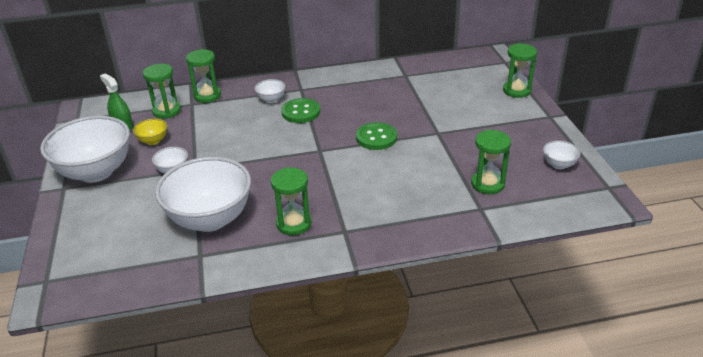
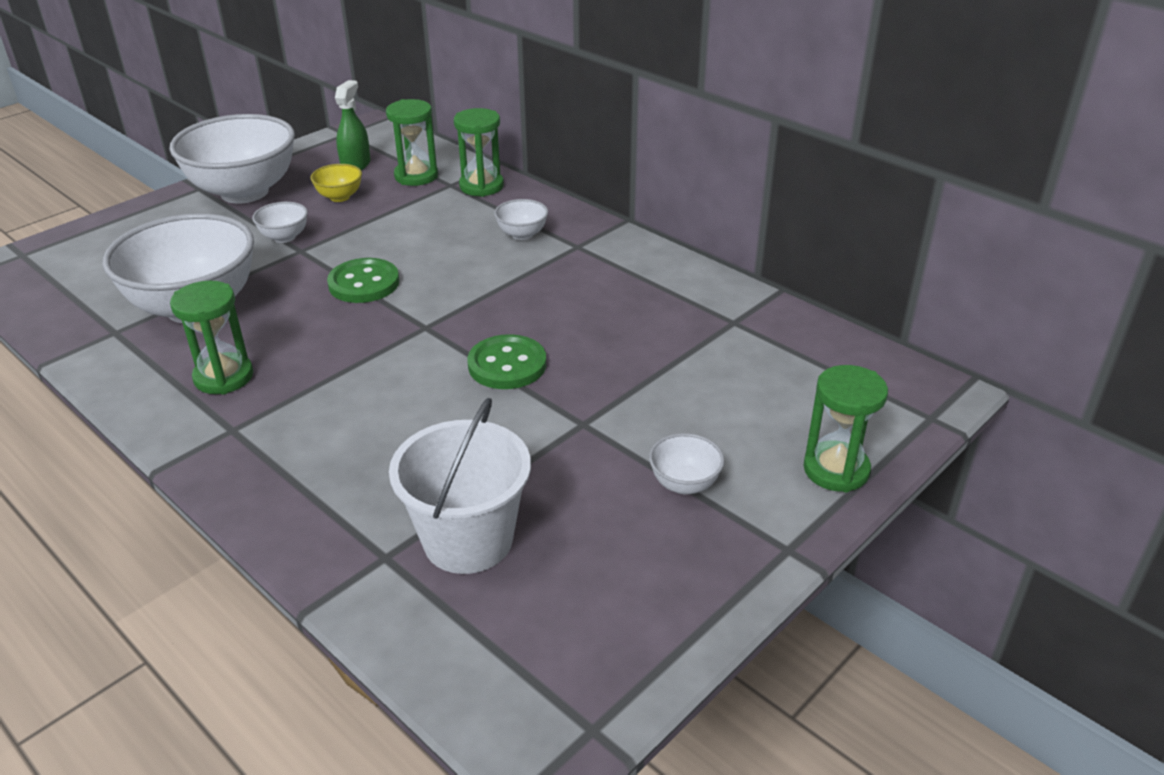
camera: 55 degrees right, 0 degrees up
green button [281,98,320,123] -> green button moved to [327,258,399,303]
green hourglass [471,129,511,194] -> white bucket [389,398,531,574]
white bowl [543,141,581,169] -> white bowl moved to [649,433,724,495]

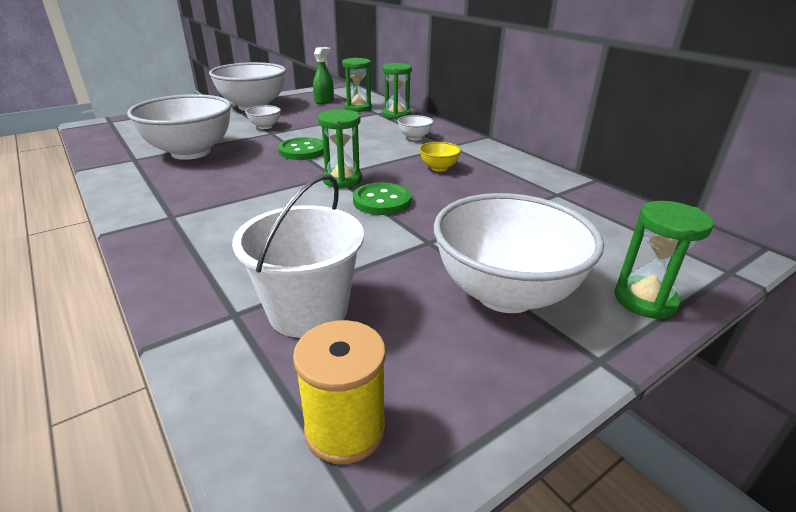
camera: 10 degrees right, 5 degrees down
green hourglass [170,281,254,395] -> green hourglass moved to [318,110,362,189]
yellow bowl [311,164,362,202] -> yellow bowl moved to [419,142,461,172]
white bowl [649,433,724,495] -> white bowl [433,193,604,313], size x2.36
none -> yellow spool [293,320,386,464]

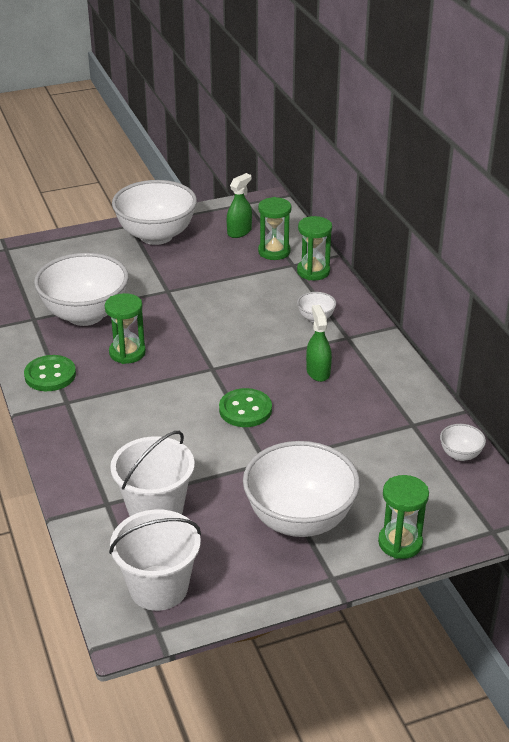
camera: 15 degrees right, 5 degrees up
white bowl [245,105,281,129] -> white bowl moved to [440,424,486,461]
green button [278,137,324,160] -> green button moved to [24,355,76,391]
yellow spool [293,320,386,464] -> white bucket [109,510,201,611]
green hourglass [318,110,362,189] -> green hourglass moved to [105,293,146,364]
yellow bowl [419,142,461,172] -> green spray bottle [306,305,332,382]

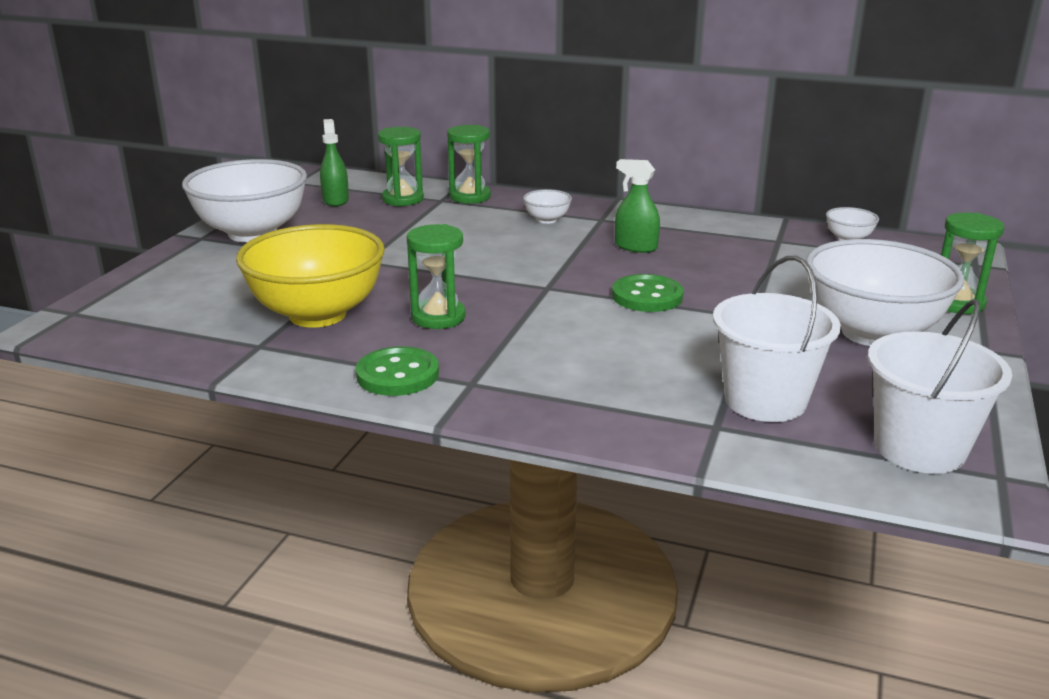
camera: 50 degrees left, 10 degrees down
white bowl [34,253,129,326] -> yellow bowl [236,224,385,328]

